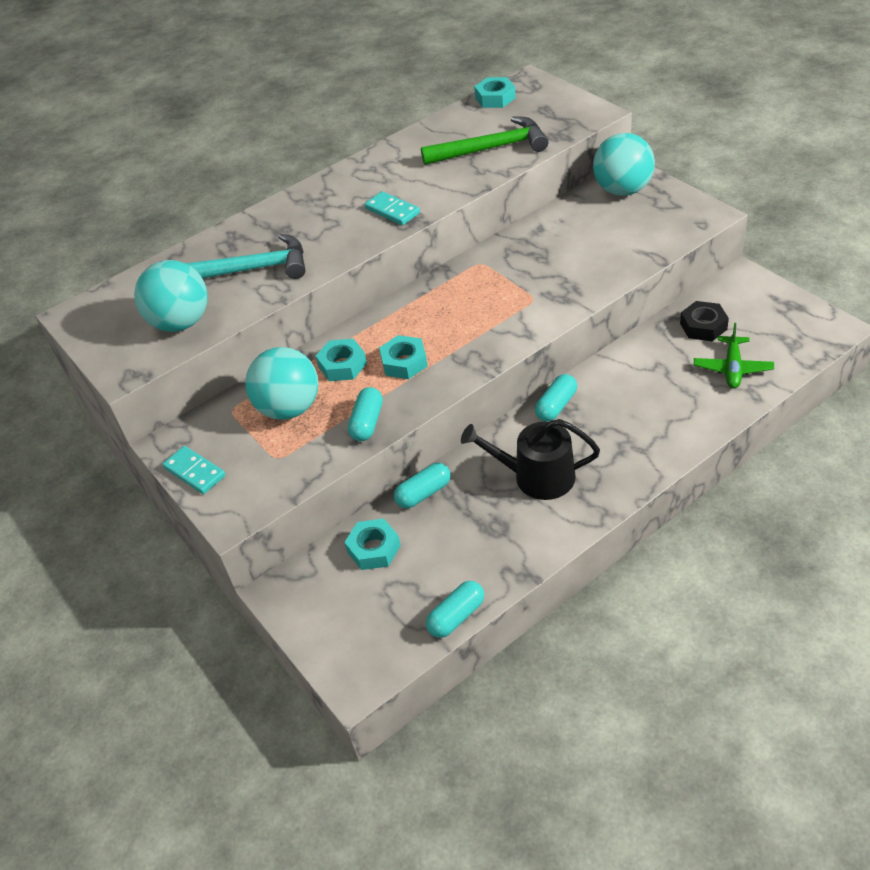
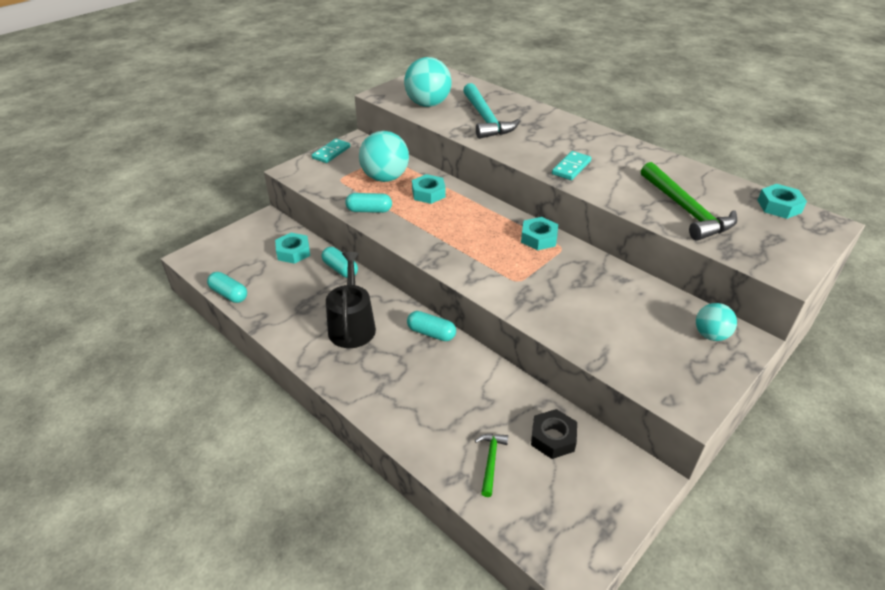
camera: 75 degrees right, 5 degrees down
turquoise nut [379,335,428,379] -> turquoise nut moved to [521,217,558,251]
turquoise ball [593,133,655,196] -> turquoise ball [696,303,737,341], size x0.57
green plane [694,323,774,388] -> green hammer [475,434,508,497]

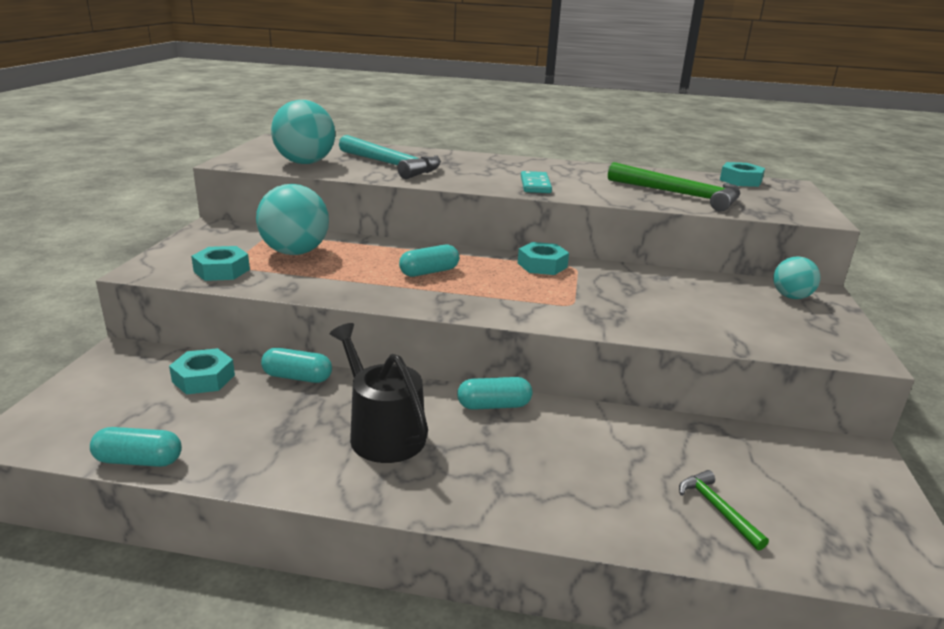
camera: 35 degrees left, 15 degrees down
turquoise domino [312,139,350,163] -> none
turquoise capsule [345,193,392,213] -> turquoise capsule moved to [399,244,459,277]
turquoise nut [412,174,446,204] -> turquoise nut moved to [191,246,250,281]
black nut [531,409,577,459] -> none

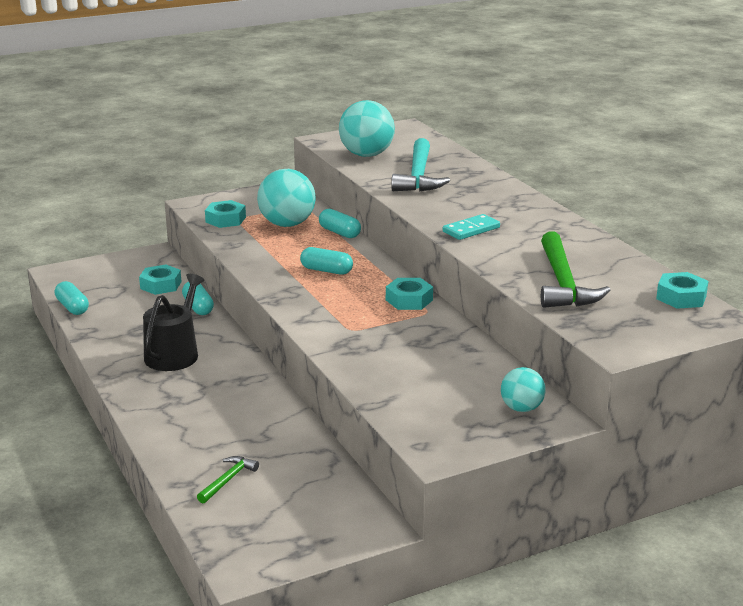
camera: 55 degrees right, 0 degrees up
turquoise capsule [457,377,532,410] -> turquoise capsule moved to [319,209,361,238]

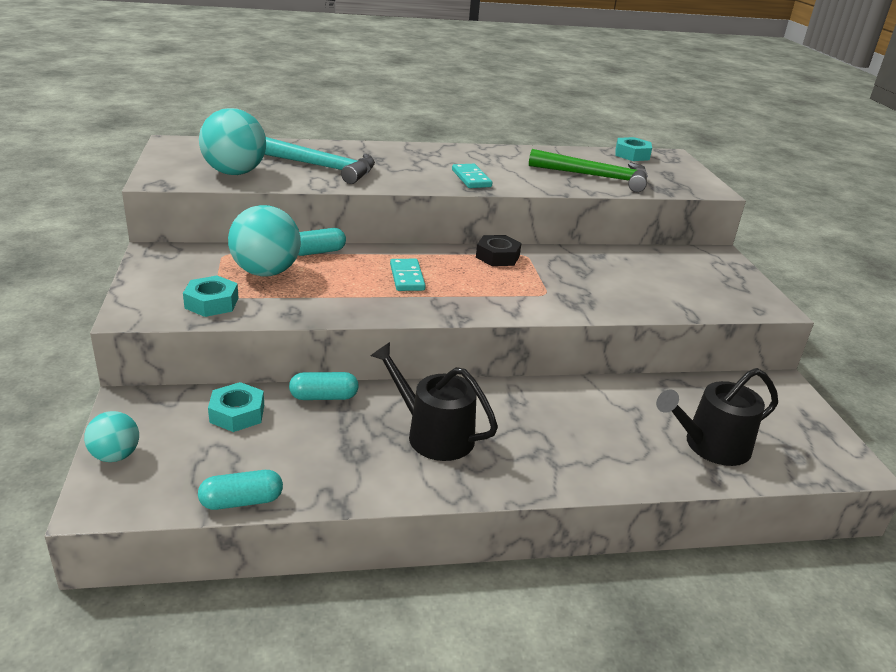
camera: 75 degrees left, 5 degrees up
green hammer [197,456,259,503] -> black watering can [656,368,778,466]
turquoise capsule [300,247,353,275] -> turquoise domino [390,259,426,291]
turquoise nut [386,278,433,310] -> black nut [476,235,521,266]
turquoise ball [501,367,546,412] -> turquoise ball moved to [84,411,139,462]

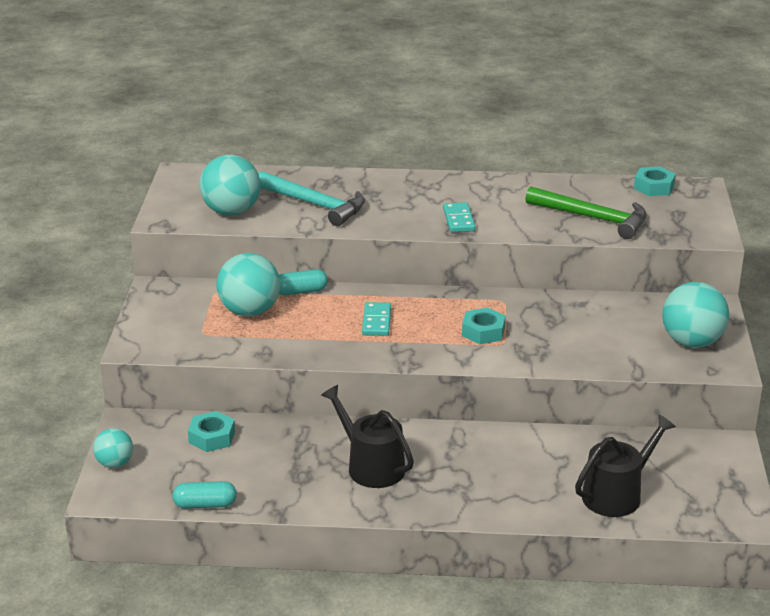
camera: 15 degrees right, 0 degrees up
turquoise nut [183,275,239,317] -> turquoise nut moved to [462,307,506,344]
turquoise capsule [289,372,359,400] -> none
black nut [476,235,521,266] -> none
black watering can [656,368,778,466] -> black watering can turned 150 degrees clockwise [575,415,676,517]
none -> turquoise ball [662,282,729,348]

